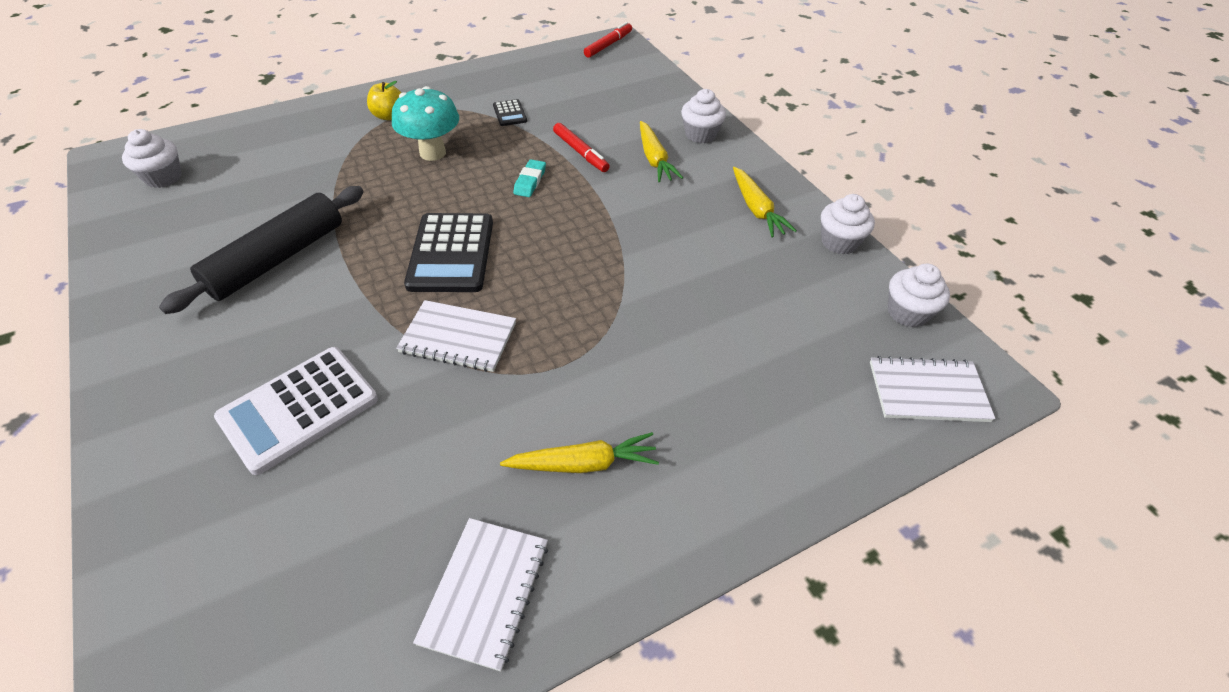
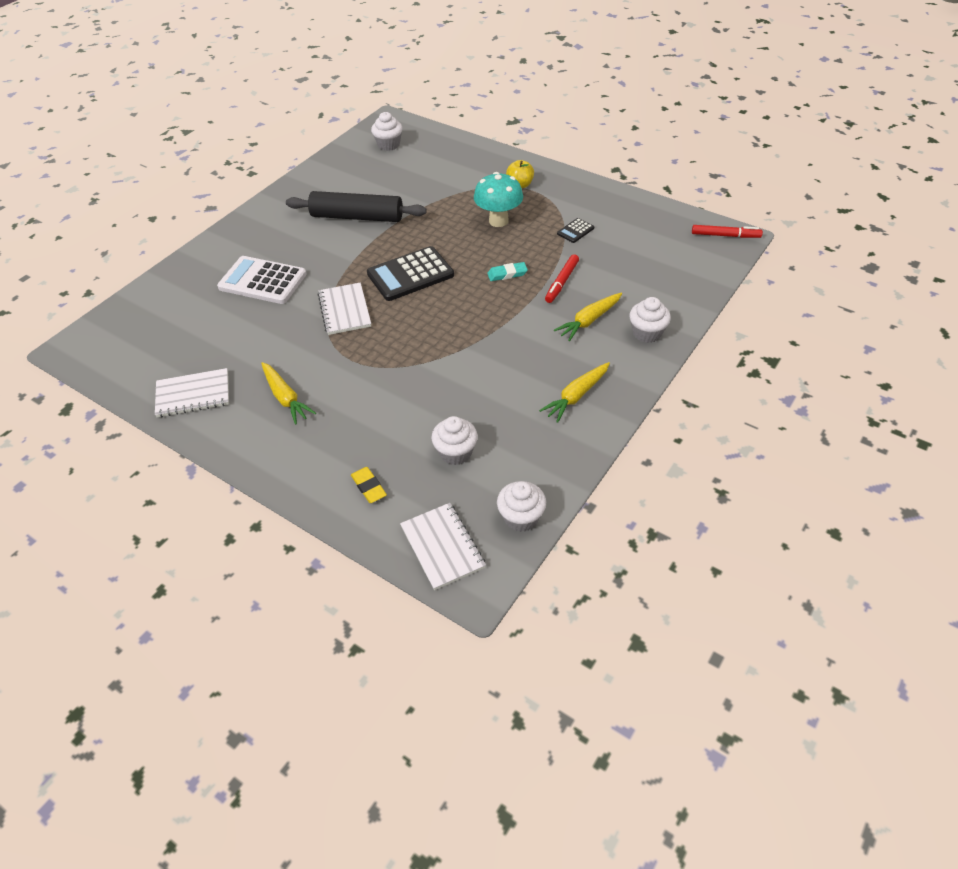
camera: 65 degrees right, 0 degrees up
white cupcake [821,194,875,254] -> white cupcake moved to [431,416,478,465]
none -> yellow eraser [351,467,387,503]

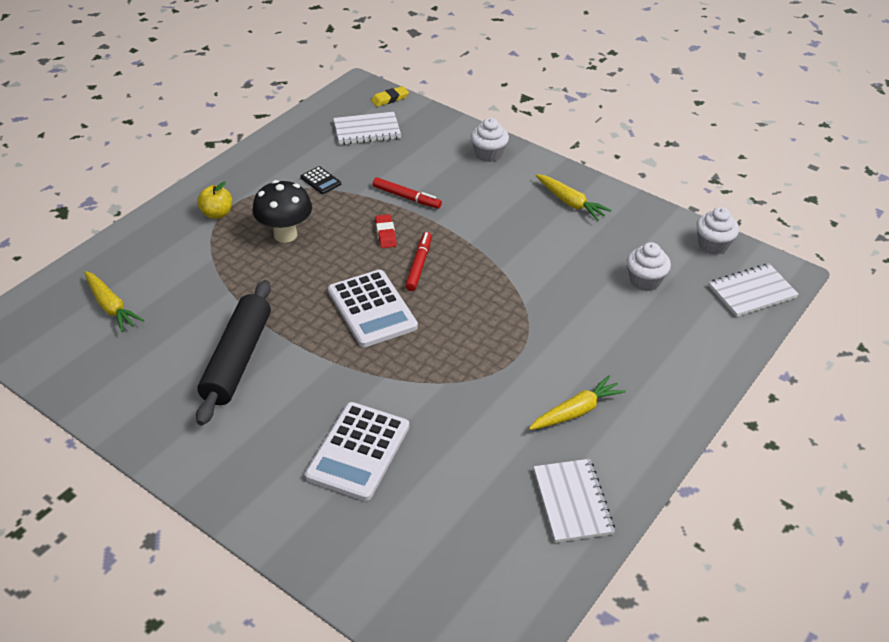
camera: 90 degrees left, 5 degrees down
white notebook [318,282,371,335] -> white notebook moved to [333,112,401,145]
yellow eraser [351,467,387,503] -> yellow eraser moved to [371,86,409,107]
black calculator [367,246,454,301] -> white calculator [328,270,418,347]
white cupcake [371,112,403,151] -> none
turquoise mushroom [474,172,523,227] -> black mushroom [252,180,312,243]
turquoise eraser [487,262,528,281] -> red eraser [375,214,397,248]
yellow carrot [554,293,622,341] -> yellow carrot moved to [84,271,144,332]
red marker [692,225,763,238] -> red marker moved to [405,232,432,291]

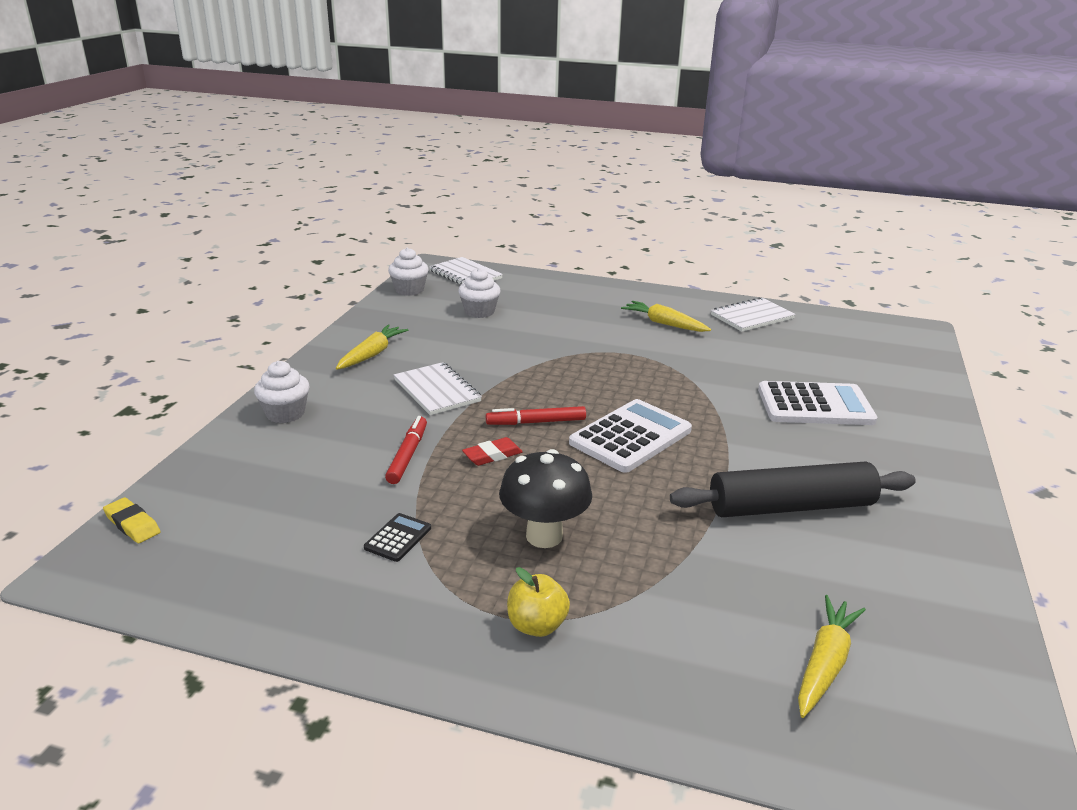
camera: 110 degrees left, 15 degrees down
white notebook [333,112,401,145] -> white notebook moved to [394,362,482,415]

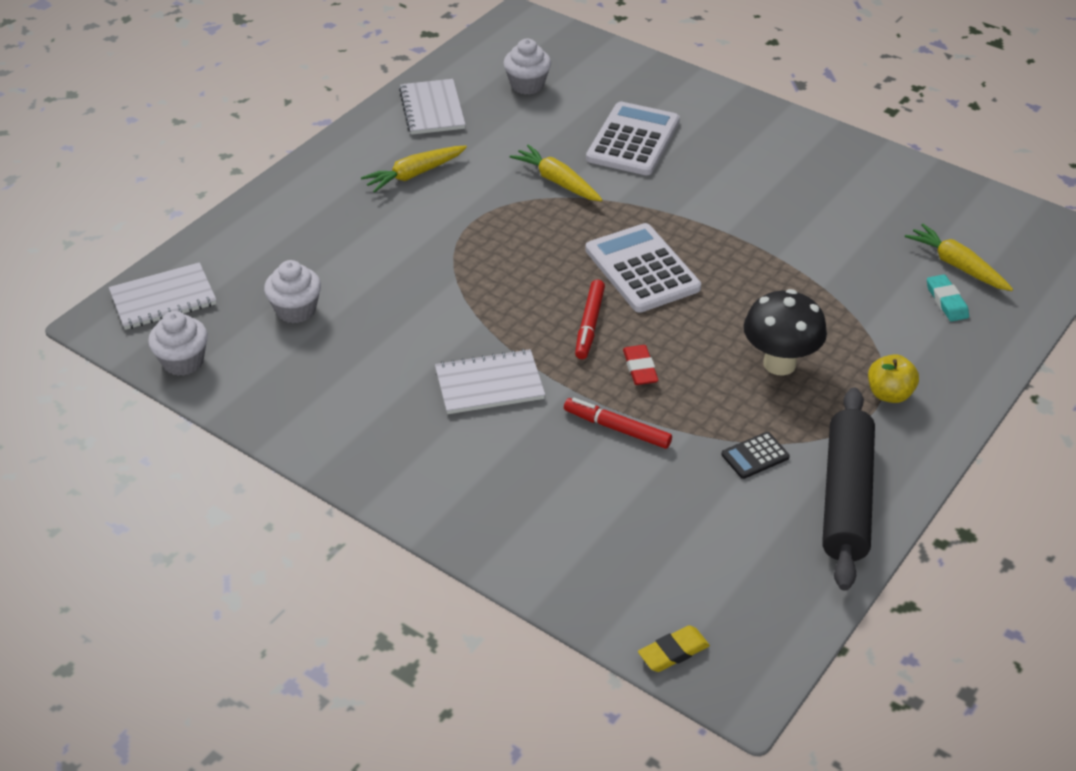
camera: 70 degrees left, 15 degrees up
white cupcake [254,361,310,423] -> white cupcake moved to [504,39,551,95]
yellow carrot [336,325,408,370] -> yellow carrot moved to [510,144,603,201]
black calculator [364,513,431,562] -> black calculator turned 75 degrees counterclockwise [721,432,790,479]
black rolling pin [670,461,916,517] -> black rolling pin moved to [822,387,875,591]
none -> turquoise eraser [927,274,969,322]

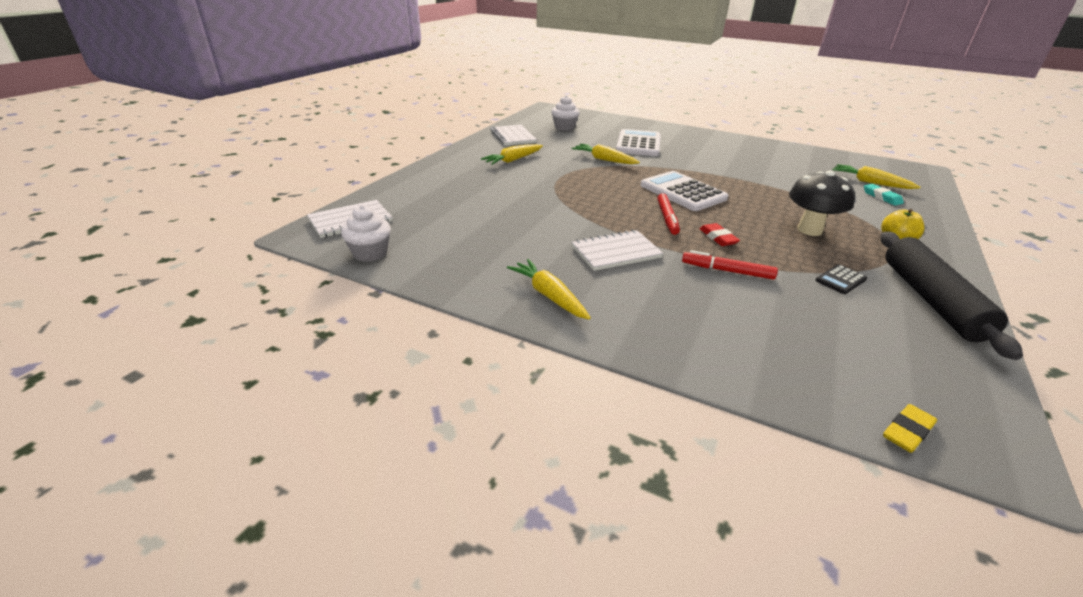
camera: 10 degrees left, 10 degrees down
white cupcake [264,260,321,323] -> none
none -> yellow carrot [507,259,591,320]

